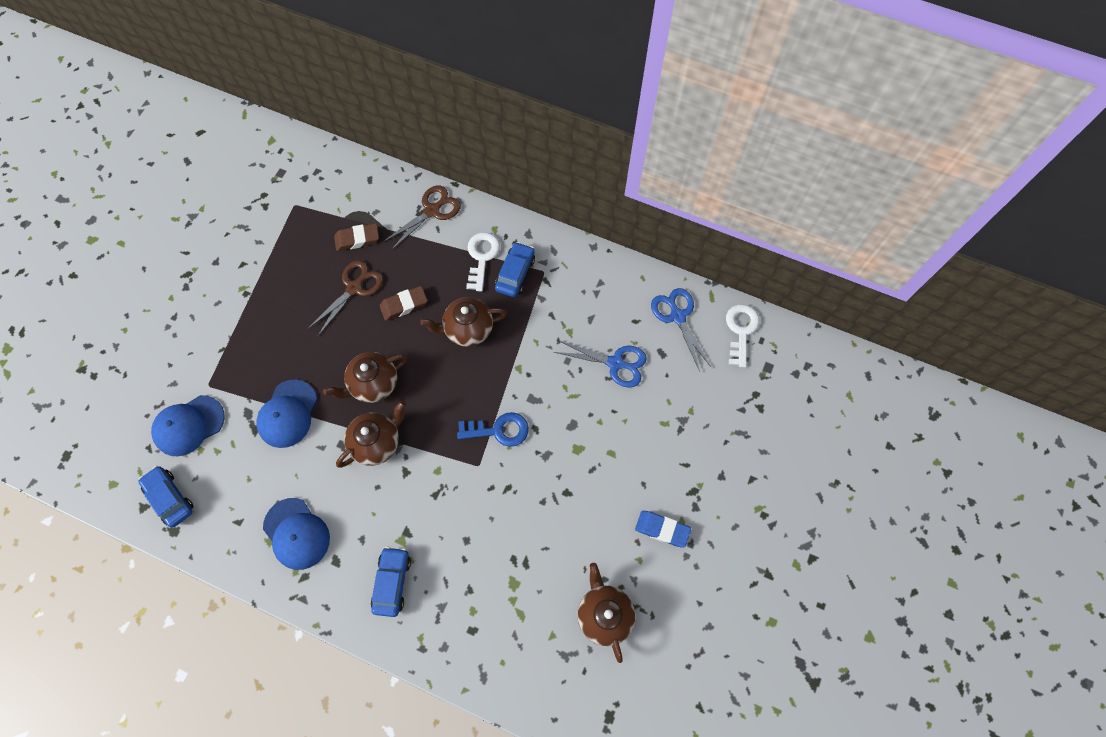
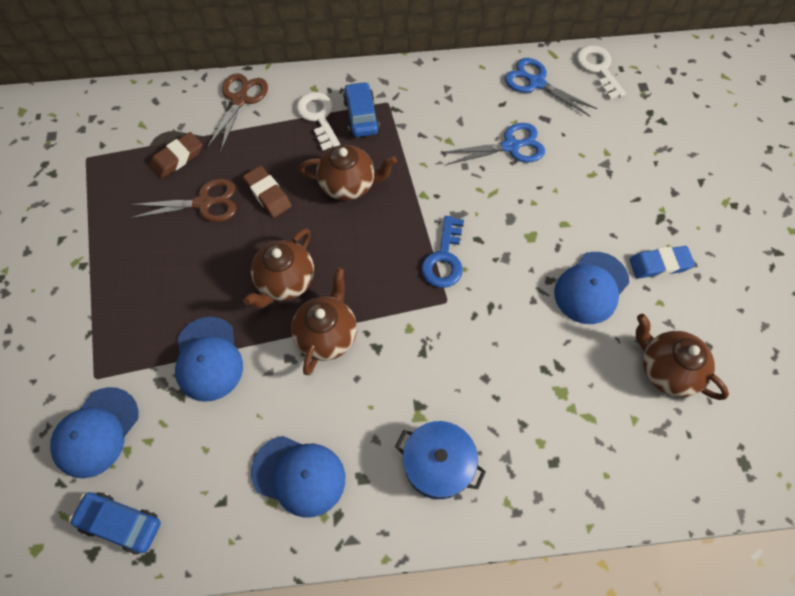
camera: 30 degrees left, 5 degrees down
brown scissors [308,260,383,336] -> brown scissors turned 75 degrees clockwise [130,179,236,222]
blue car [371,547,411,617] -> blue pot [395,421,486,499]
brown eraser [380,286,428,321] -> brown eraser turned 75 degrees counterclockwise [243,166,292,217]
brown teapot [420,297,507,347] -> brown teapot turned 135 degrees counterclockwise [299,145,397,201]
blue key [457,412,529,447] -> blue key turned 135 degrees clockwise [421,216,464,288]
none -> blue cap [554,252,629,324]

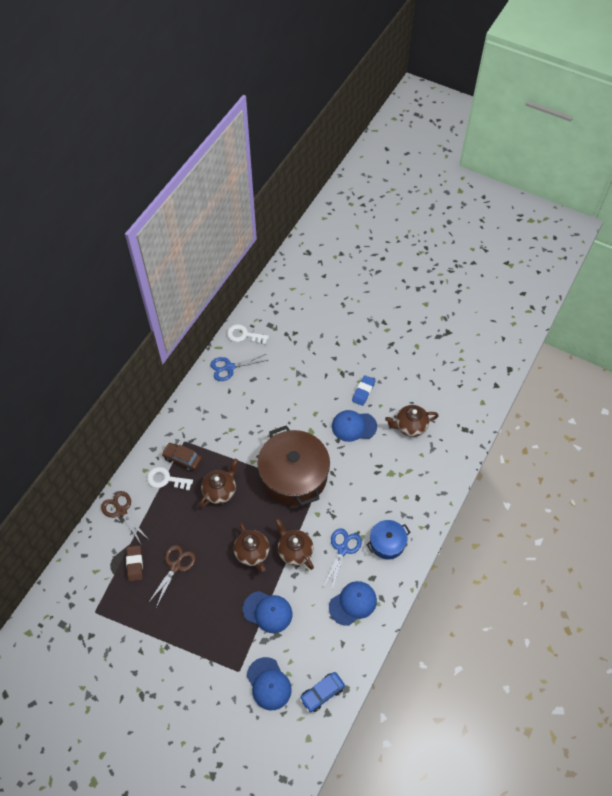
camera: 55 degrees left, 5 degrees down
brown eraser [243,166,292,217] -> none
blue car [343,82,380,137] -> brown car [161,443,202,471]
blue key [421,216,464,288] -> brown pot [257,425,330,506]
blue scissors [443,123,545,165] -> blue scissors moved to [323,528,362,589]
blue cap [554,252,629,324] -> blue cap turned 105 degrees clockwise [332,410,377,442]

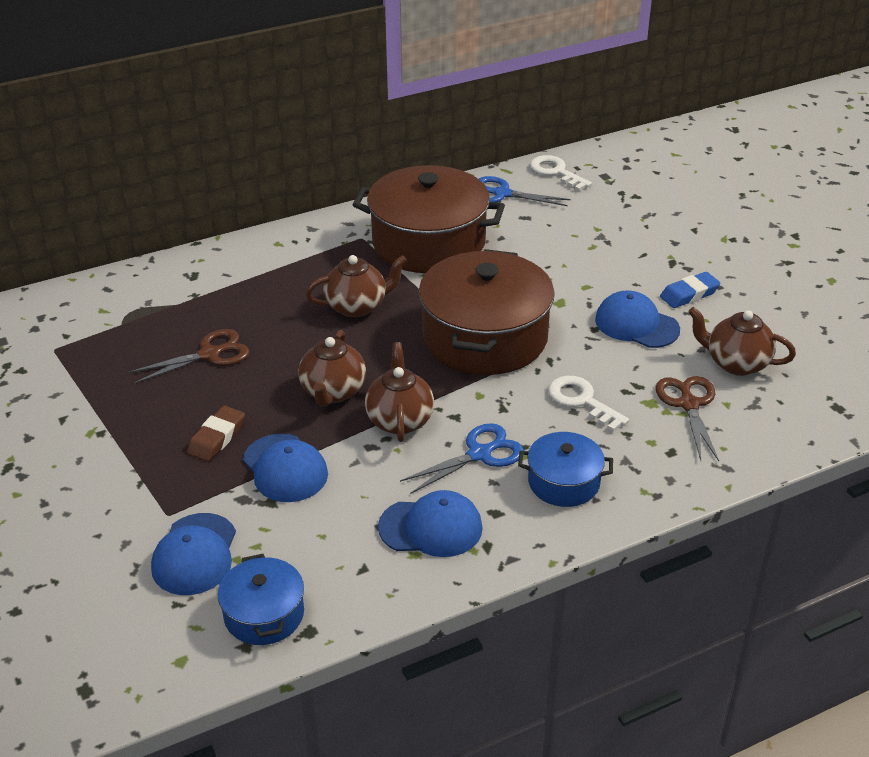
camera: 35 degrees right, 20 degrees down
brown scissors [101,491,149,544] -> brown scissors moved to [655,376,719,461]
brown eraser [126,545,143,581] -> brown eraser moved to [187,406,245,462]
white key [147,467,193,491] -> white key moved to [548,376,629,432]
brown car [161,443,202,471] -> none
blue car [300,672,345,712] -> blue pot [218,554,304,645]
none -> brown pot [352,165,505,273]

